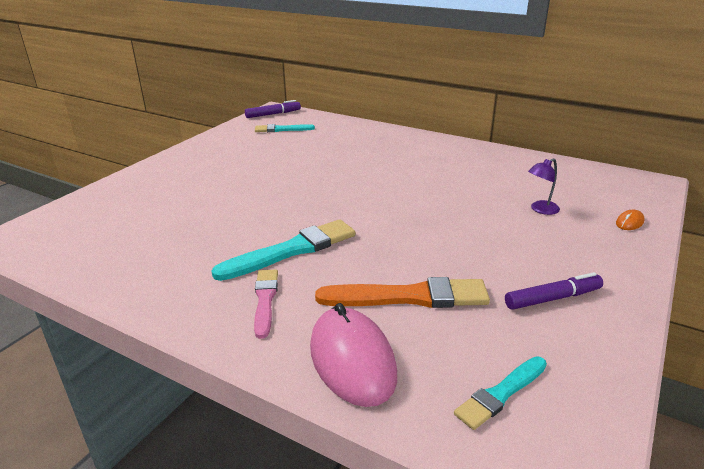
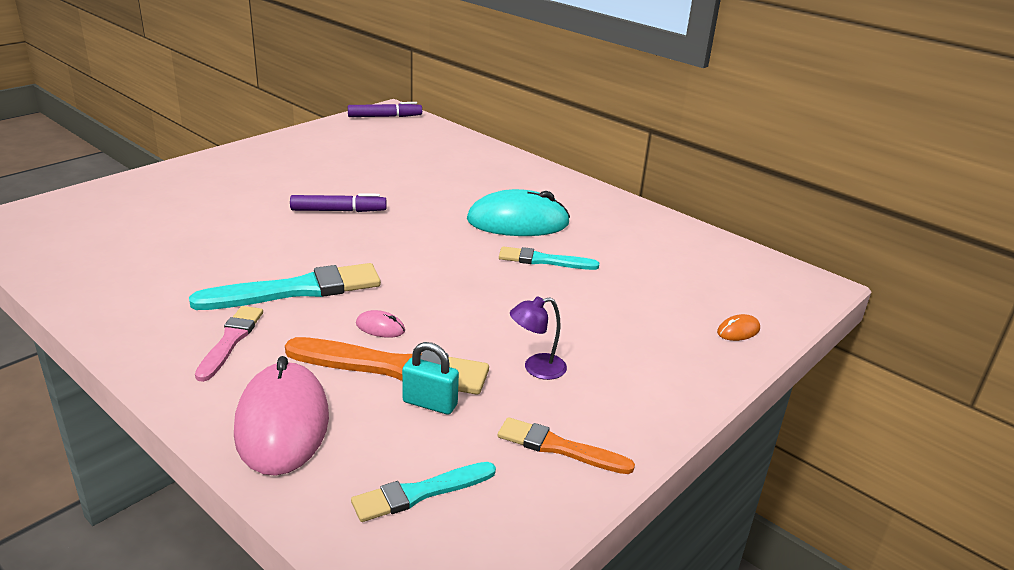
camera: 10 degrees right, 0 degrees up
turquoise brush [255,124,315,132] -> turquoise brush moved to [499,246,599,270]
purple marker [505,272,603,310] -> purple marker moved to [290,193,387,212]
purple lamp [528,158,560,215] -> purple lamp moved to [510,297,567,380]
none -> pink mouse [356,310,405,338]
none -> turquoise padlock [402,342,459,415]
none -> turquoise mouse [467,189,570,236]
none -> orange brush [498,417,635,474]

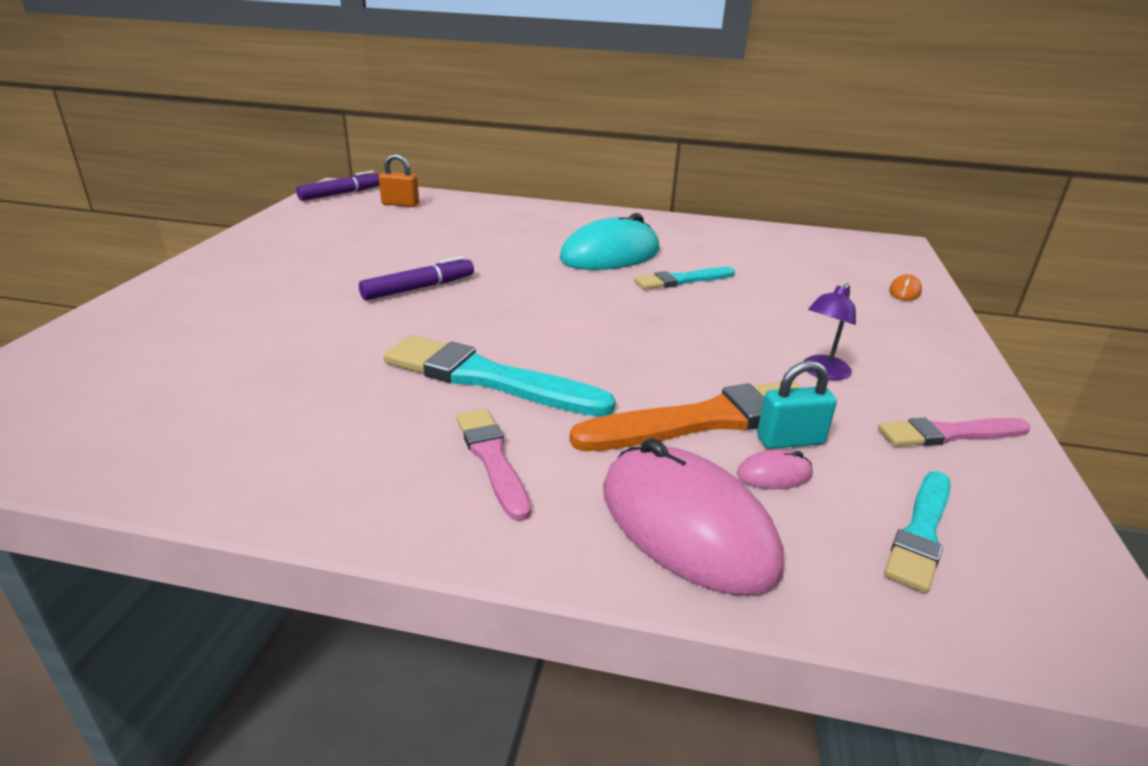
camera: 30 degrees left, 0 degrees up
turquoise brush [189,263,381,310] -> turquoise brush turned 105 degrees counterclockwise [383,335,616,417]
pink mouse [356,310,405,338] -> pink mouse moved to [737,450,813,489]
orange brush [498,417,635,474] -> pink brush [878,418,1030,446]
none -> orange padlock [379,154,419,207]

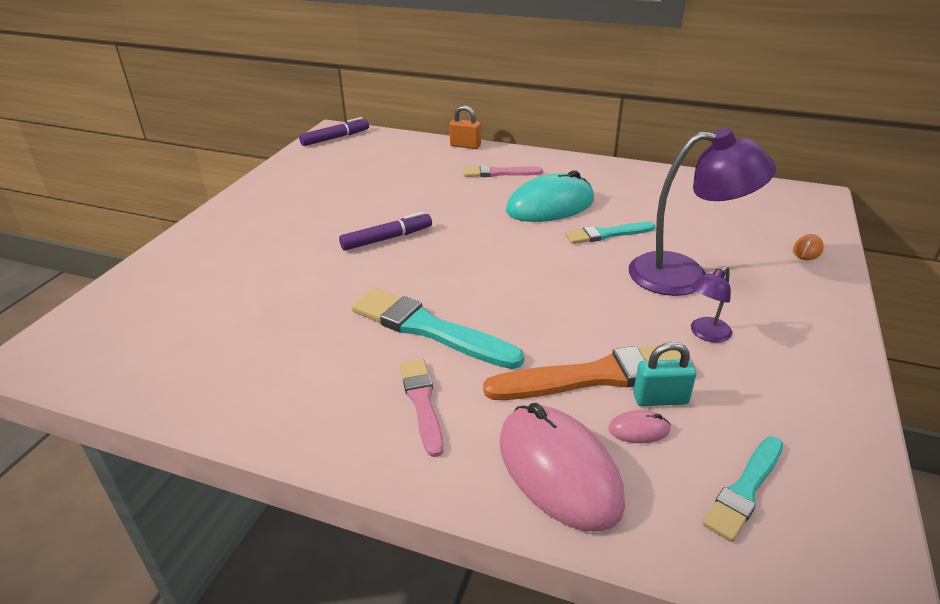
camera: 10 degrees right, 5 degrees up
orange padlock [379,154,419,207] -> orange padlock moved to [449,105,481,149]
pink brush [878,418,1030,446] -> pink brush moved to [464,165,543,177]
none -> purple lamp [629,128,776,296]

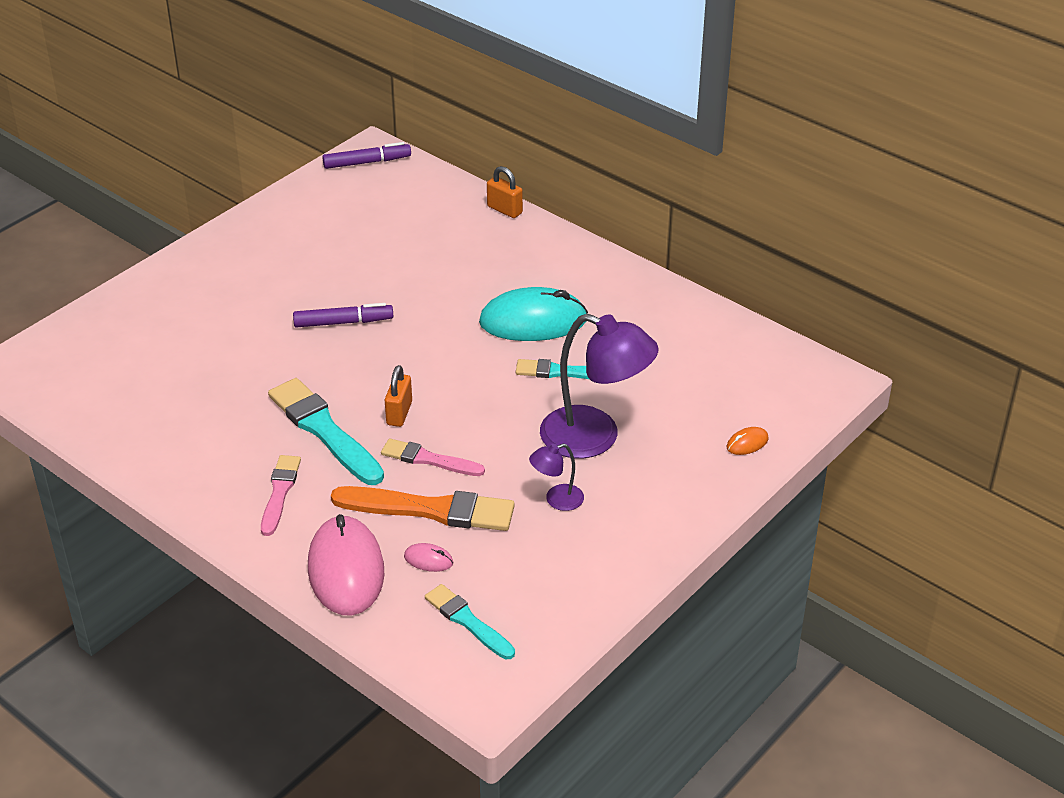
camera: 20 degrees right, 5 degrees up
pink brush [464,165,543,177] -> pink brush moved to [381,438,485,476]
turquoise padlock [633,342,696,406] -> none
turquoise brush [702,437,783,542] -> turquoise brush turned 75 degrees clockwise [425,584,515,659]
none -> orange padlock [385,365,412,427]

